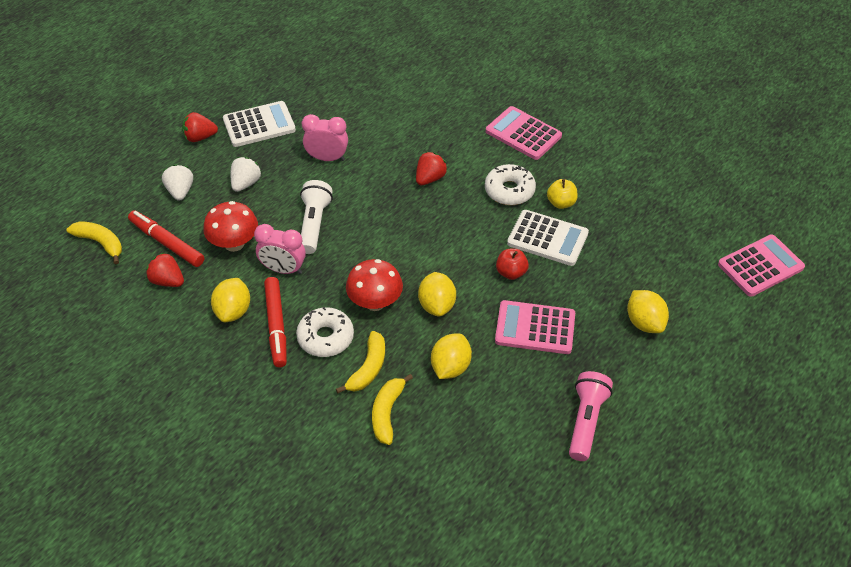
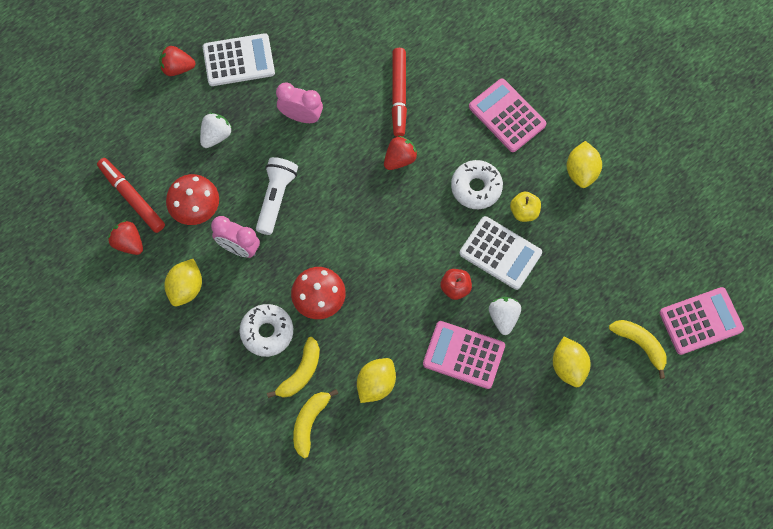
camera: 10 degrees right, 20 degrees up
yellow banana [66,221,122,264] -> yellow banana moved to [609,320,667,379]
white strawberry [162,165,193,201] -> white strawberry moved to [489,297,521,335]
red marker [264,277,287,367] -> red marker moved to [392,48,407,137]
yellow lemon [418,272,456,316] -> yellow lemon moved to [567,141,602,188]
pink flashlight [569,371,613,461] -> none

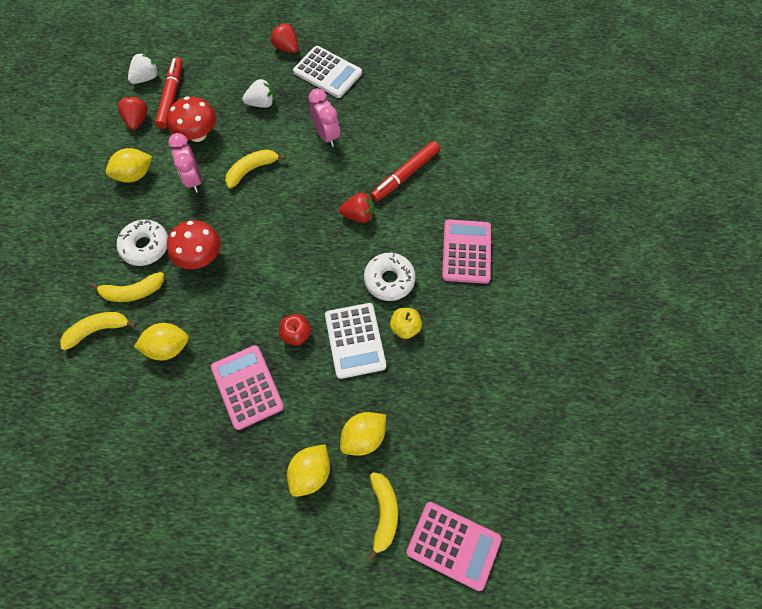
camera: 45 degrees right, 5 degrees down
white flashlight [256,157,298,235] -> yellow banana [225,149,286,188]
white strawberry [489,297,521,335] -> white strawberry moved to [128,53,159,84]
yellow lemon [567,141,602,188] -> yellow lemon moved to [340,412,386,456]

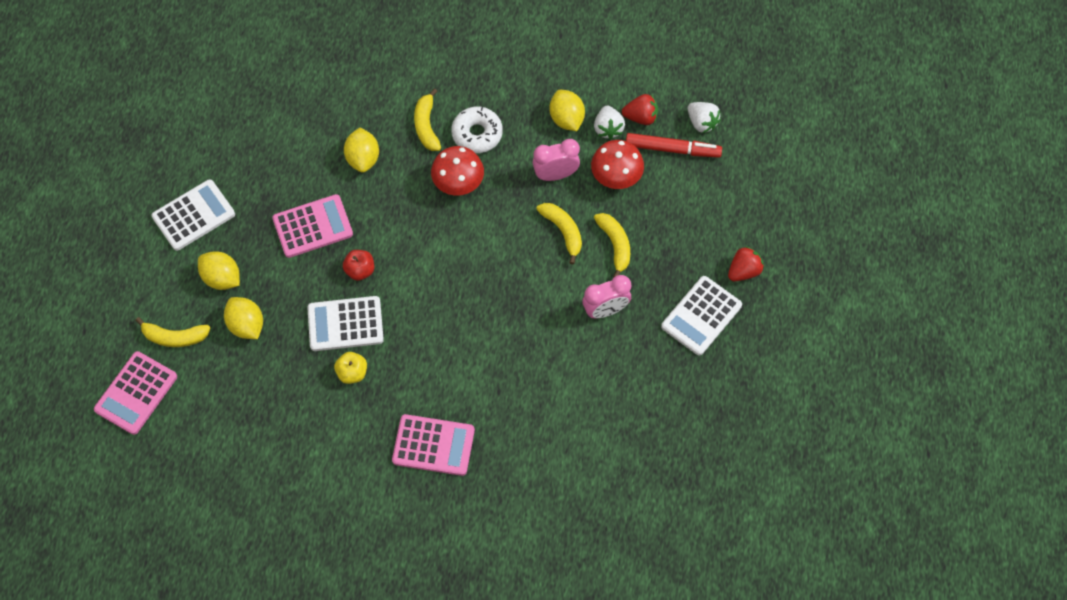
camera: 95 degrees right, 0 degrees up
yellow banana [60,312,137,350] -> yellow banana moved to [594,213,630,278]
white strawberry [242,79,274,108] -> white strawberry moved to [594,106,625,140]
red strawberry [339,192,374,223] -> none
white donut [364,253,416,301] -> none
red marker [371,141,440,202] -> none
none -> white calculator [152,179,235,251]

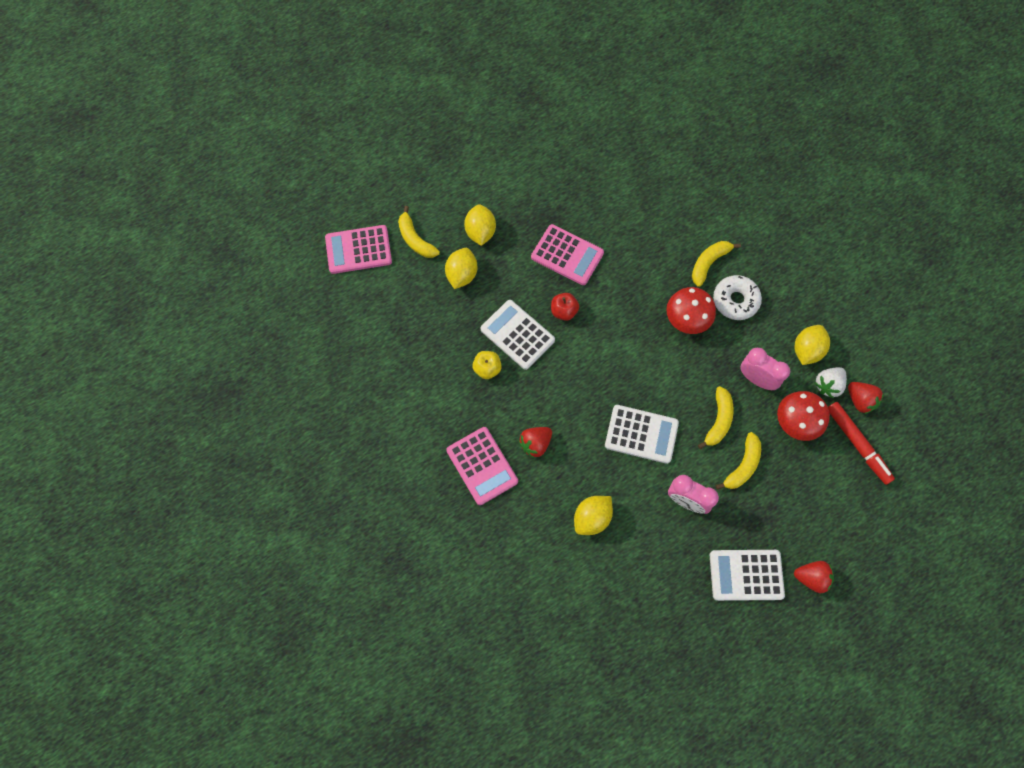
camera: 50 degrees right, 5 degrees up
white calculator [152,179,235,251] -> white calculator moved to [605,405,679,464]
yellow lemon [344,128,379,173] -> yellow lemon moved to [574,496,613,535]
white strawberry [688,102,721,133] -> none
none -> red strawberry [519,427,552,459]

